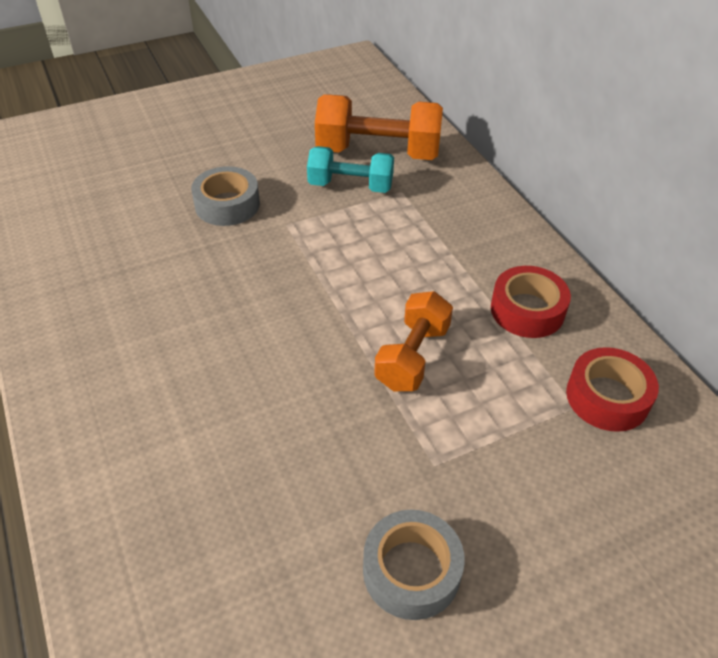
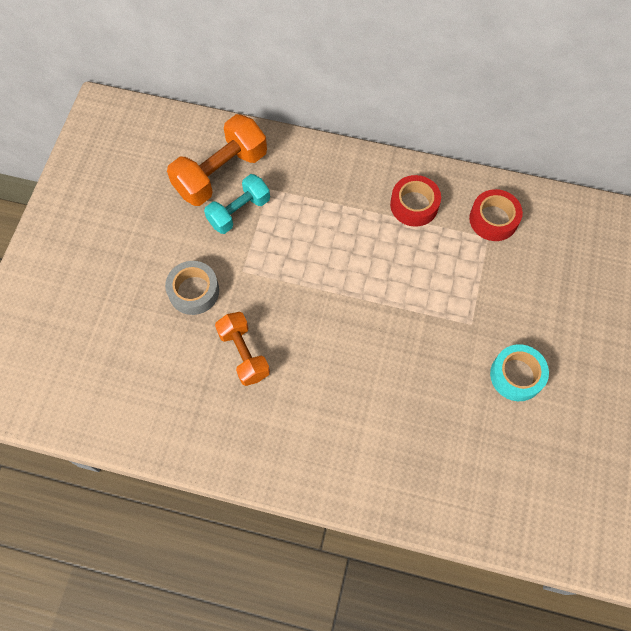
camera: 50 degrees left, 20 degrees up
grey tape [363,510,465,620] -> turquoise tape [490,344,549,401]
orange dumbbell [374,291,453,391] -> orange dumbbell moved to [215,312,270,386]

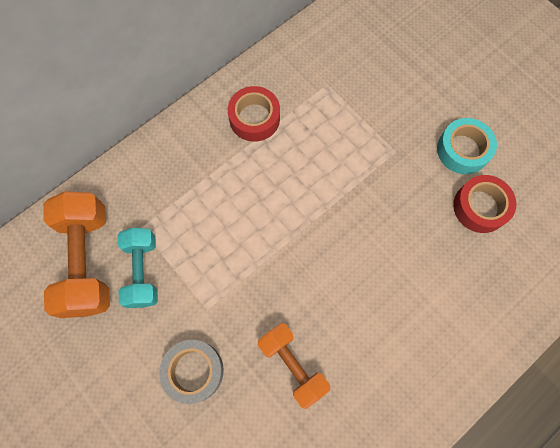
camera: 55 degrees left, 5 degrees up
orange dumbbell [215,312,270,386] -> orange dumbbell turned 45 degrees clockwise [258,323,330,409]
red tape [469,189,523,241] -> red tape moved to [453,175,516,233]

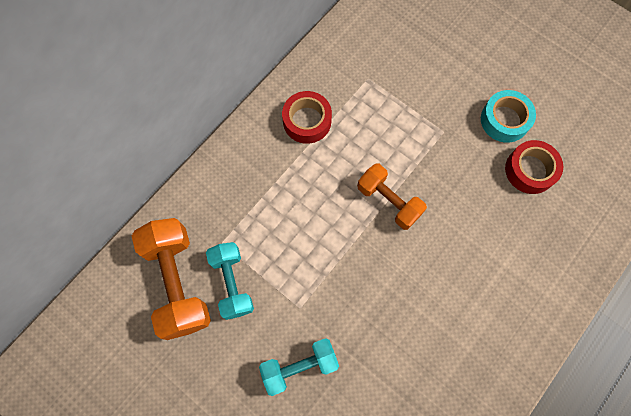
camera: 10 degrees left, 0 degrees up
grey tape [159,340,224,404] -> turquoise dumbbell [259,338,339,396]
orange dumbbell [258,323,330,409] -> orange dumbbell moved to [357,164,427,230]

